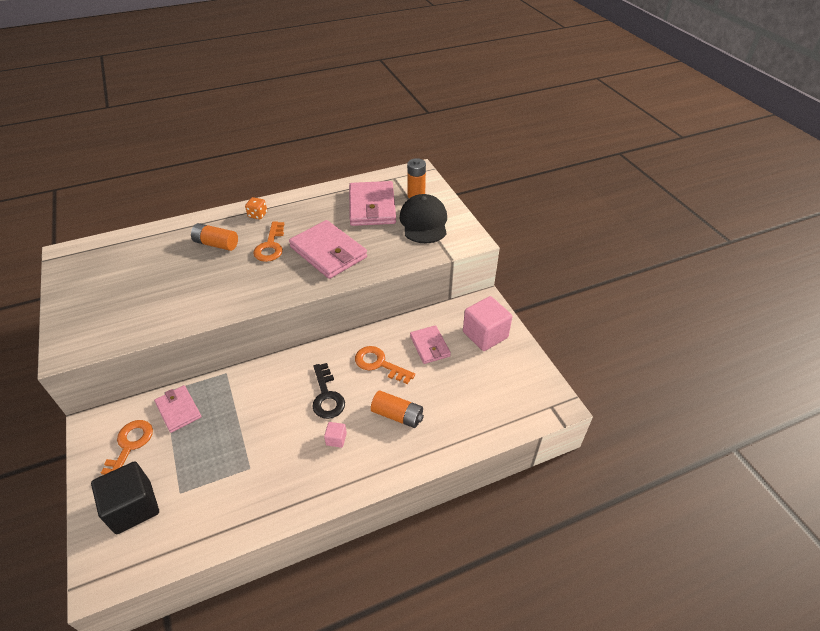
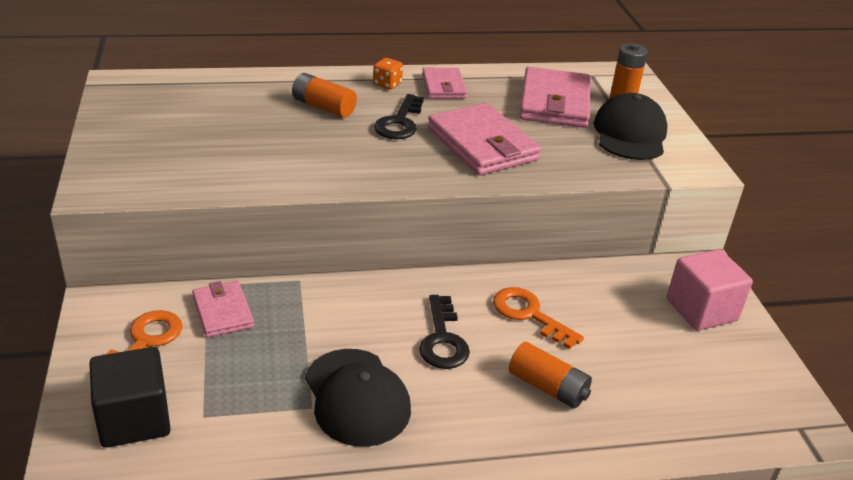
camera: 10 degrees right, 10 degrees down
orange key [253,221,284,262] -> black key [374,94,424,139]
pink cube [324,422,347,448] -> none
pink wallet [410,325,451,364] -> pink wallet moved to [422,68,467,99]
none -> black cap [305,349,411,447]

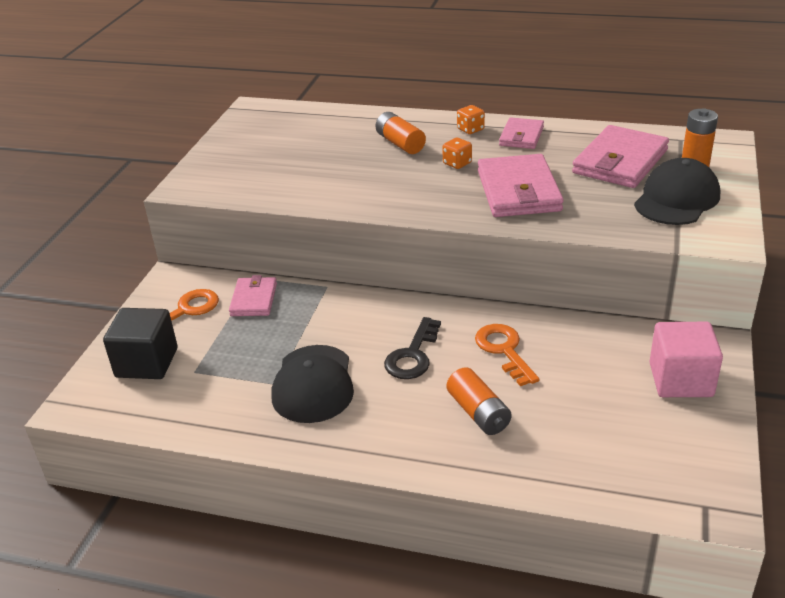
camera: 30 degrees right, 0 degrees up
black key [374,94,424,139] -> orange dice [442,137,472,169]

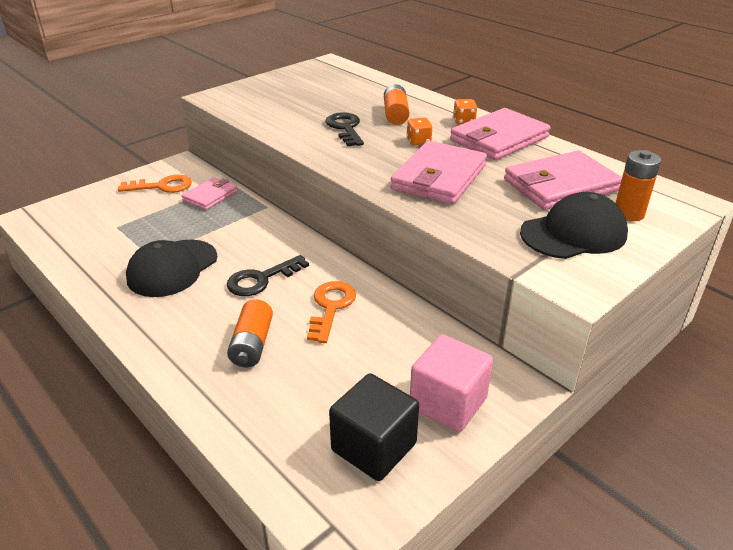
camera: 30 degrees right, 0 degrees up
black cube [103,308,178,379] -> black cube moved to [329,373,419,481]
pink wallet [499,117,544,149] -> pink wallet [450,108,550,160], size x1.72
none -> black key [325,112,364,146]

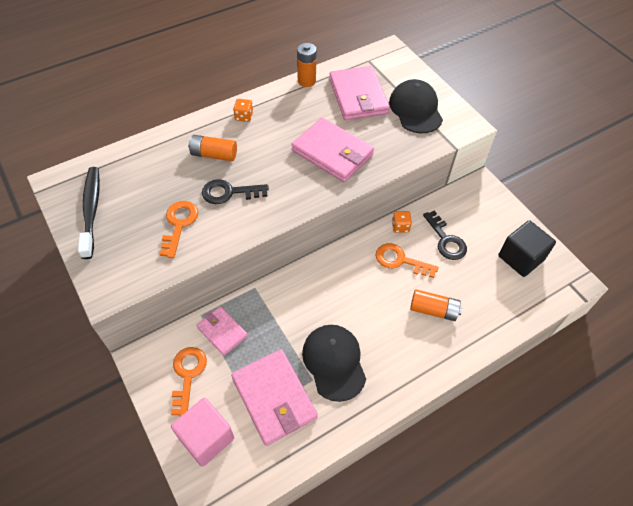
camera: 80 degrees left, 20 degrees up
black cap [126,240,217,297] -> black cap turned 150 degrees counterclockwise [302,325,366,402]
black key [227,255,309,296] -> black key moved to [423,211,467,260]
orange dice [406,118,432,146] -> orange dice moved to [392,211,412,233]
pink cube [410,334,493,432] -> pink cube moved to [171,398,234,467]
pink wallet [450,108,550,160] -> pink wallet moved to [231,349,318,446]
orange battery [616,150,661,221] -> orange battery moved to [297,43,317,87]
none -> black toothbrush [78,167,100,259]
none -> orange key [159,201,198,258]

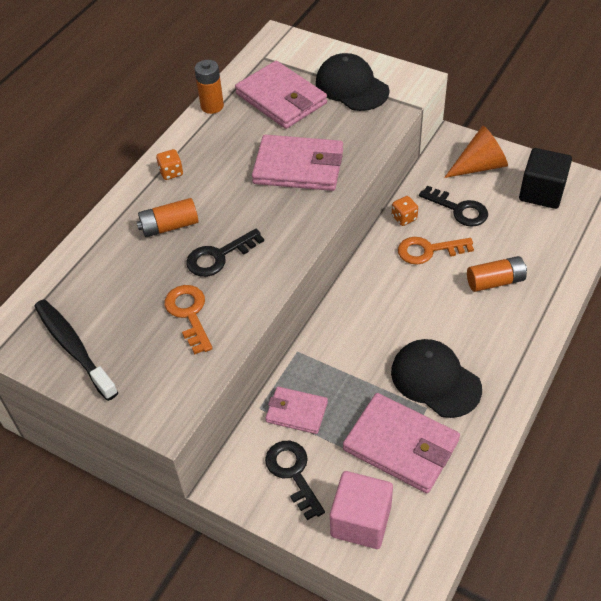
camera: 25 degrees left, 5 degrees down
orange key [171,347,207,417] -> black key [265,441,325,520]
none -> orange cone [444,126,508,178]

